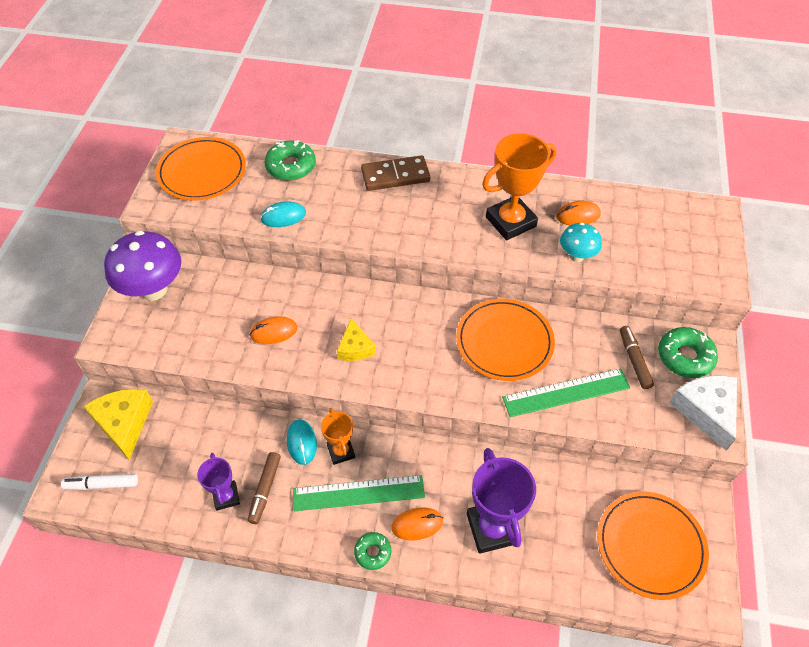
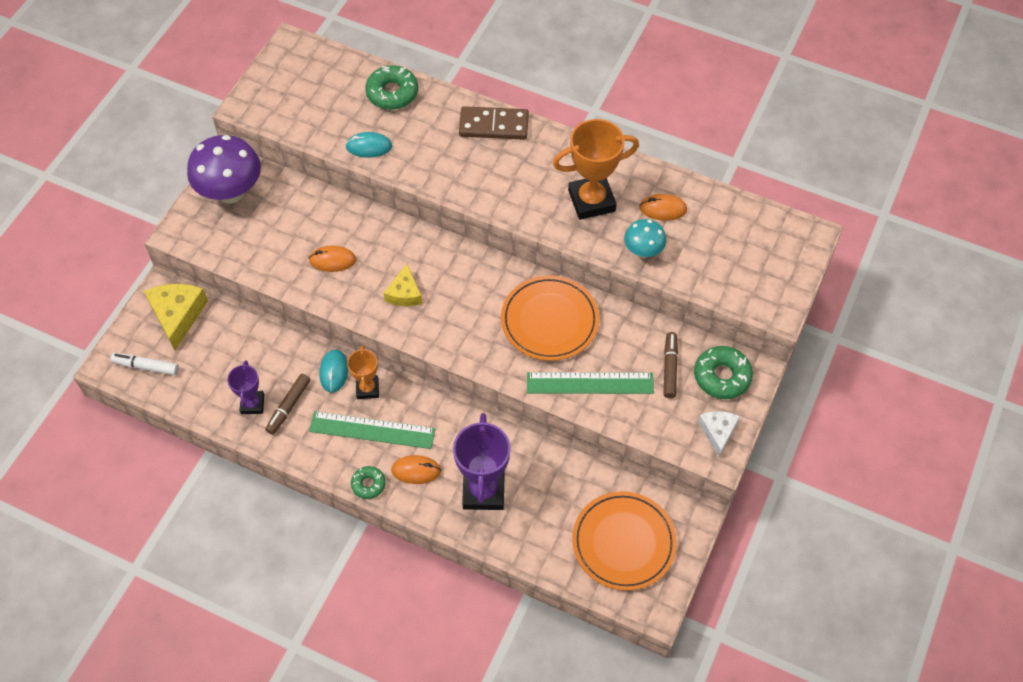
camera: 15 degrees right, 5 degrees up
orange plate [156,137,246,201] -> none
white cheese [669,375,737,451] -> white cheese [698,411,740,457], size x0.63

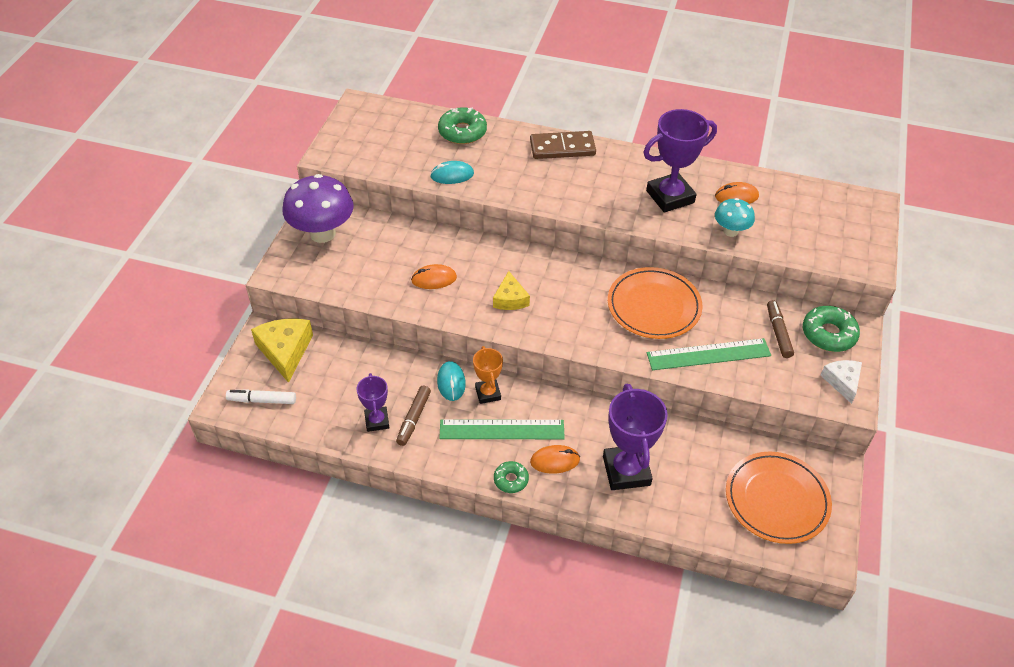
camera: 10 degrees left, 10 degrees down
orange trophy [553,119,639,220] -> purple trophy [643,109,717,213]

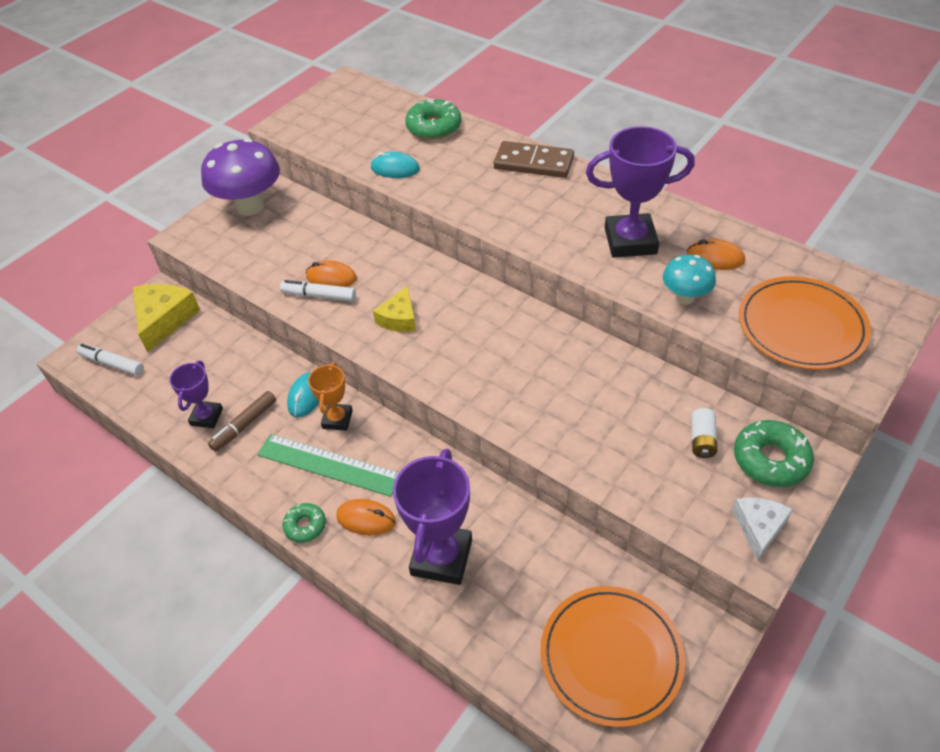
camera: 25 degrees right, 0 degrees up
orange plate [608,267,702,339] -> orange plate moved to [739,276,871,370]
green ruler [647,338,771,370] -> none
brown marker [767,300,794,358] -> white battery [691,408,718,458]
none -> white marker [280,280,356,301]

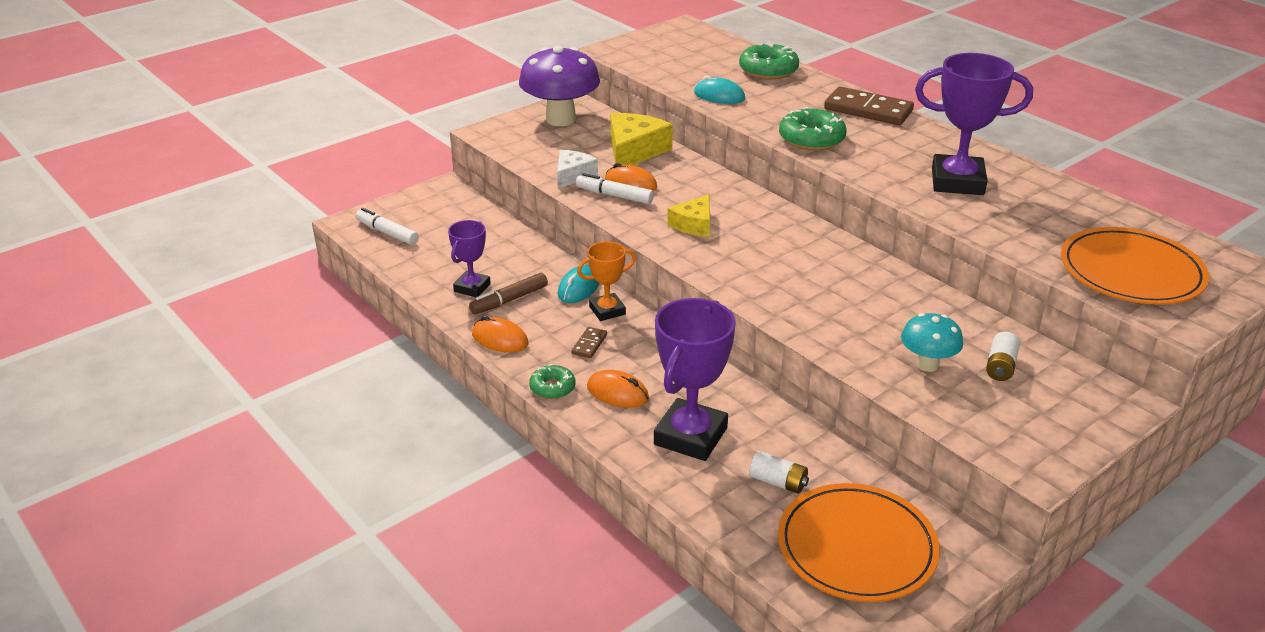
camera: 10 degrees right, 15 degrees down
yellow cheese [133,284,200,352] -> yellow cheese moved to [610,113,673,165]
green ruler [257,434,399,497] -> brown domino [572,327,607,358]
orange trophy [308,362,353,431] -> orange trophy turned 45 degrees clockwise [577,241,636,321]
turquoise mushroom [663,255,716,304] -> turquoise mushroom moved to [901,313,963,372]
orange mouse [687,239,745,270] -> orange mouse moved to [472,316,528,352]
white cheese [732,498,793,561] -> white cheese moved to [557,150,598,189]
green donut [734,420,814,487] -> green donut moved to [779,107,847,151]
none -> white battery [749,451,809,494]

